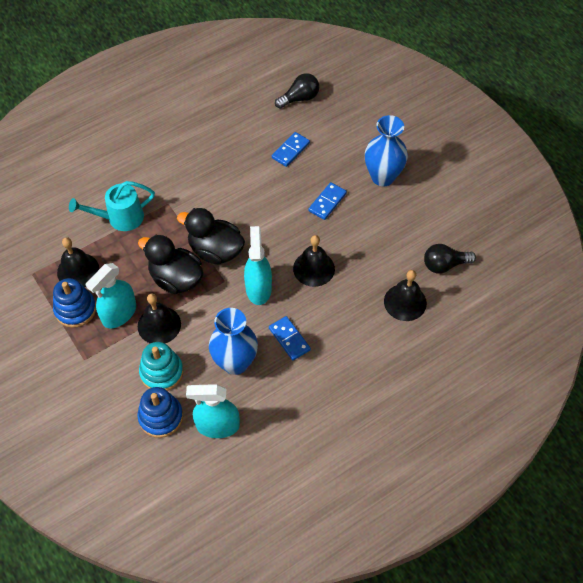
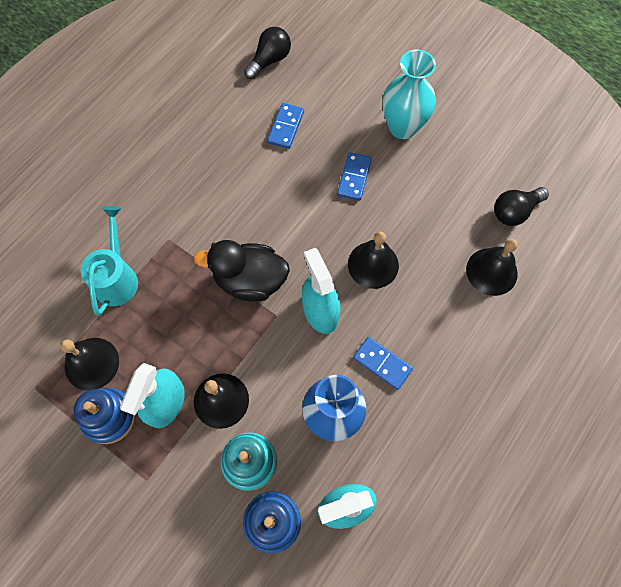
camera: 20 degrees left, 10 degrees up
turquoise watering can [69,181,155,231] -> turquoise watering can turned 135 degrees clockwise [81,206,138,315]
black duck [138,234,204,294] -> none
blue vase [365,115,408,186] -> turquoise vase [383,49,436,139]

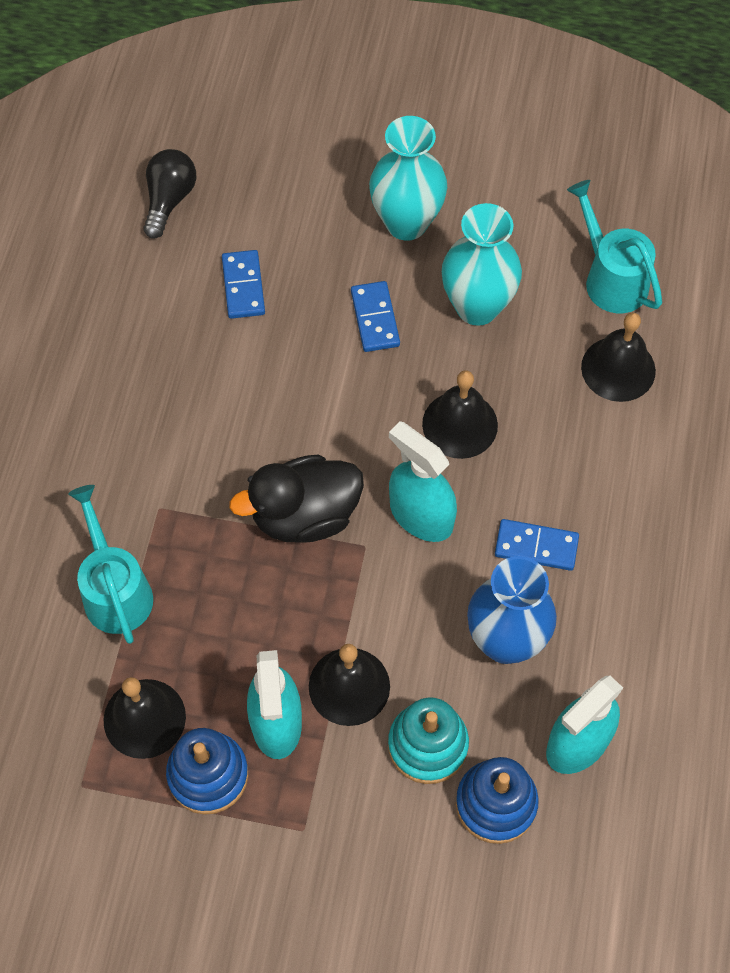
camera: 25 degrees left, 5 degrees down
black light bulb [494,187,549,226] -> turquoise watering can [567,180,662,313]
none -> turquoise vase [442,203,522,326]

